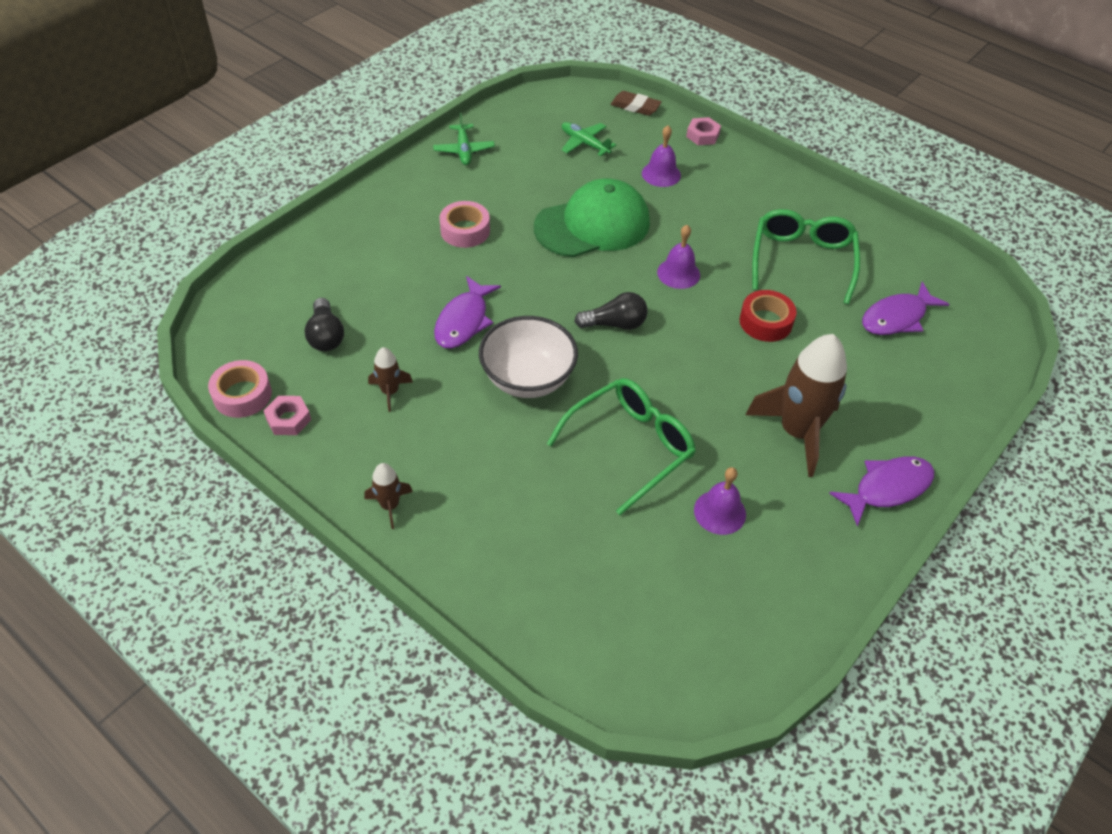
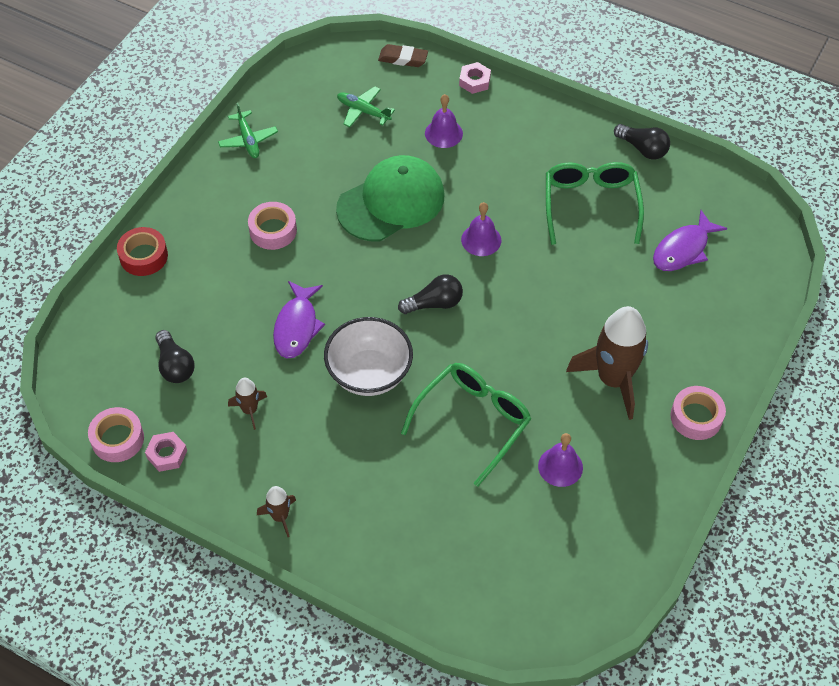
camera: 10 degrees left, 5 degrees up
red tape [739,290,797,342] -> red tape moved to [117,227,168,276]
purple fish [829,456,934,526] -> pink tape [670,386,726,440]
none -> black light bulb [614,124,670,159]

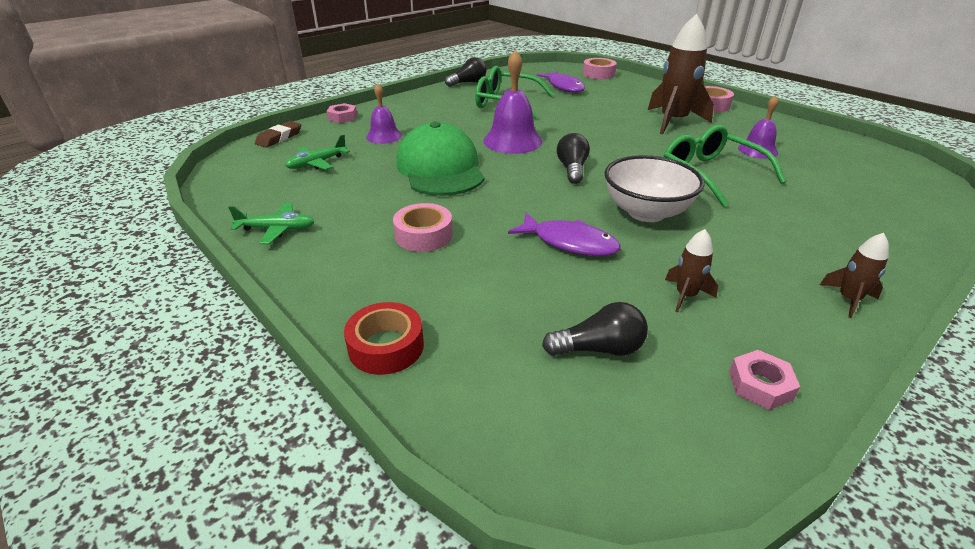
camera: 70 degrees left, 20 degrees down
pink tape [88,407,144,462] -> pink tape moved to [583,58,617,79]
purple bell [461,202,501,256] -> purple bell [483,50,542,154], size x1.63

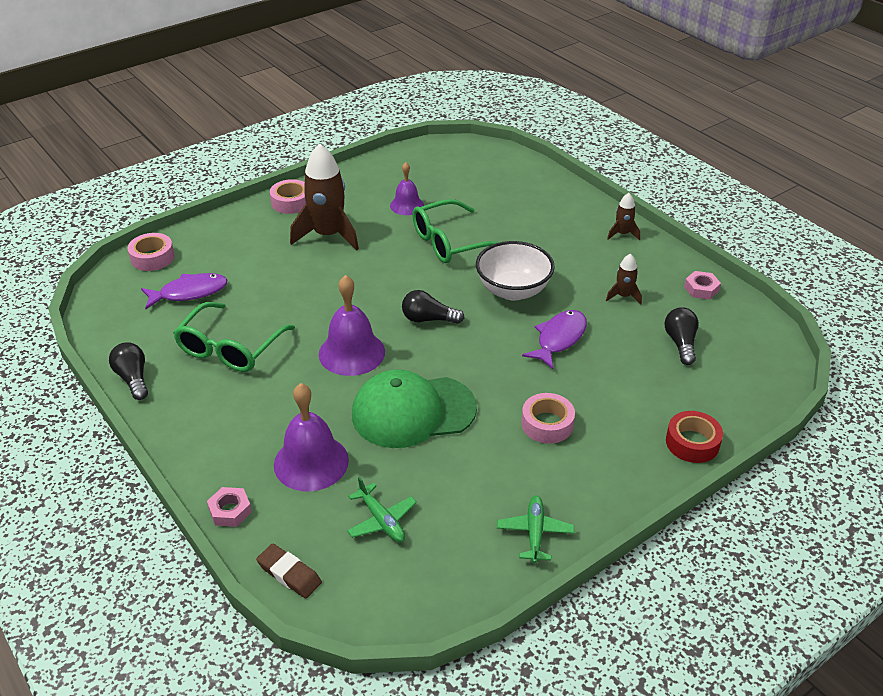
camera: 85 degrees left, 5 degrees up
purple bell [366,84,402,144] -> purple bell [274,383,349,492], size x1.63

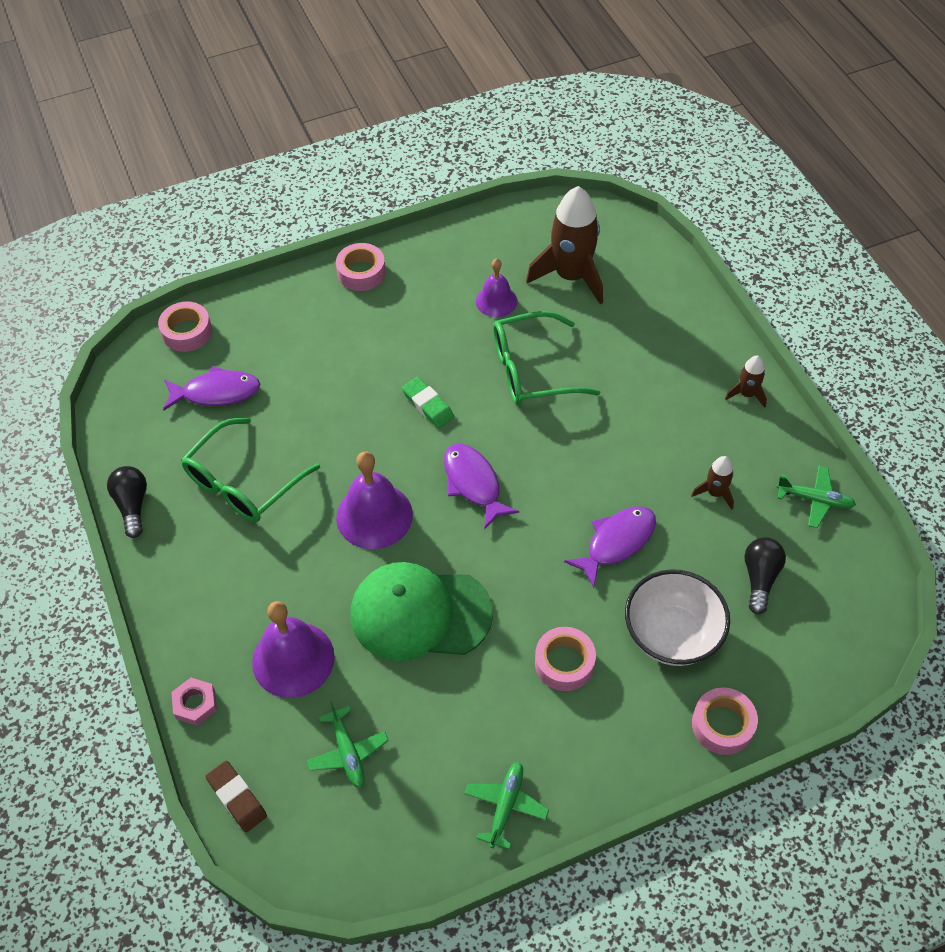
camera: 15 degrees right, 15 degrees up
brown rocket [290,144,359,251] -> brown rocket moved to [526,186,603,304]
black light bulb [402,290,465,324] -> purple fish [444,444,519,530]
white bowl [476,241,555,301] -> white bowl moved to [625,569,730,666]
red tape [666,411,723,463] -> pink tape [692,688,758,755]
pink nut [684,271,721,300] -> green plane [776,466,856,528]
none -> green eraser [402,377,454,428]

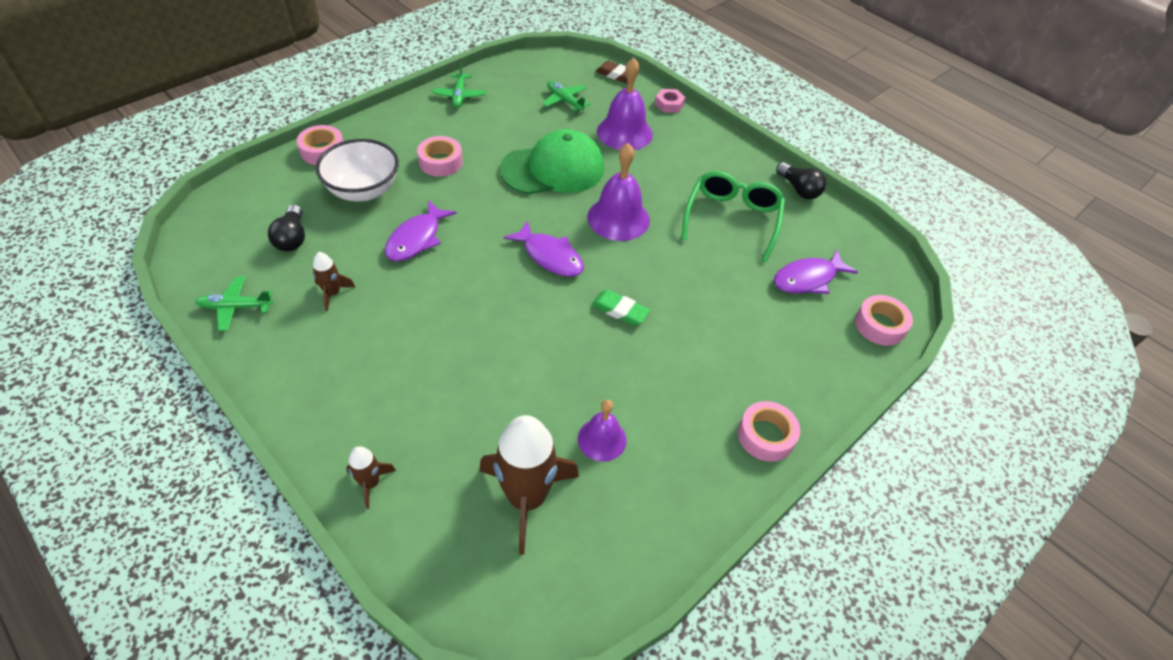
camera: 155 degrees right, 5 degrees down
green glasses [493,311,600,405] -> none
brown rocket [725,356,767,408] -> brown rocket moved to [346,446,396,509]

